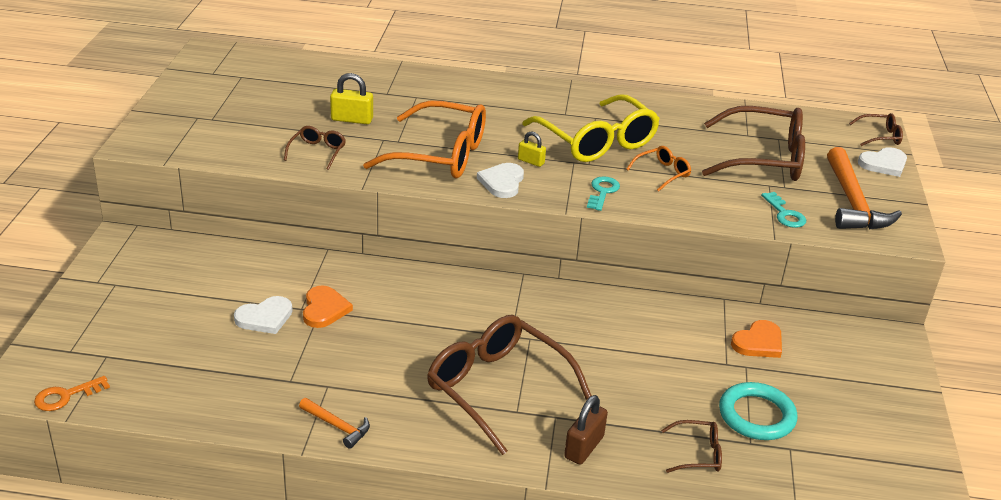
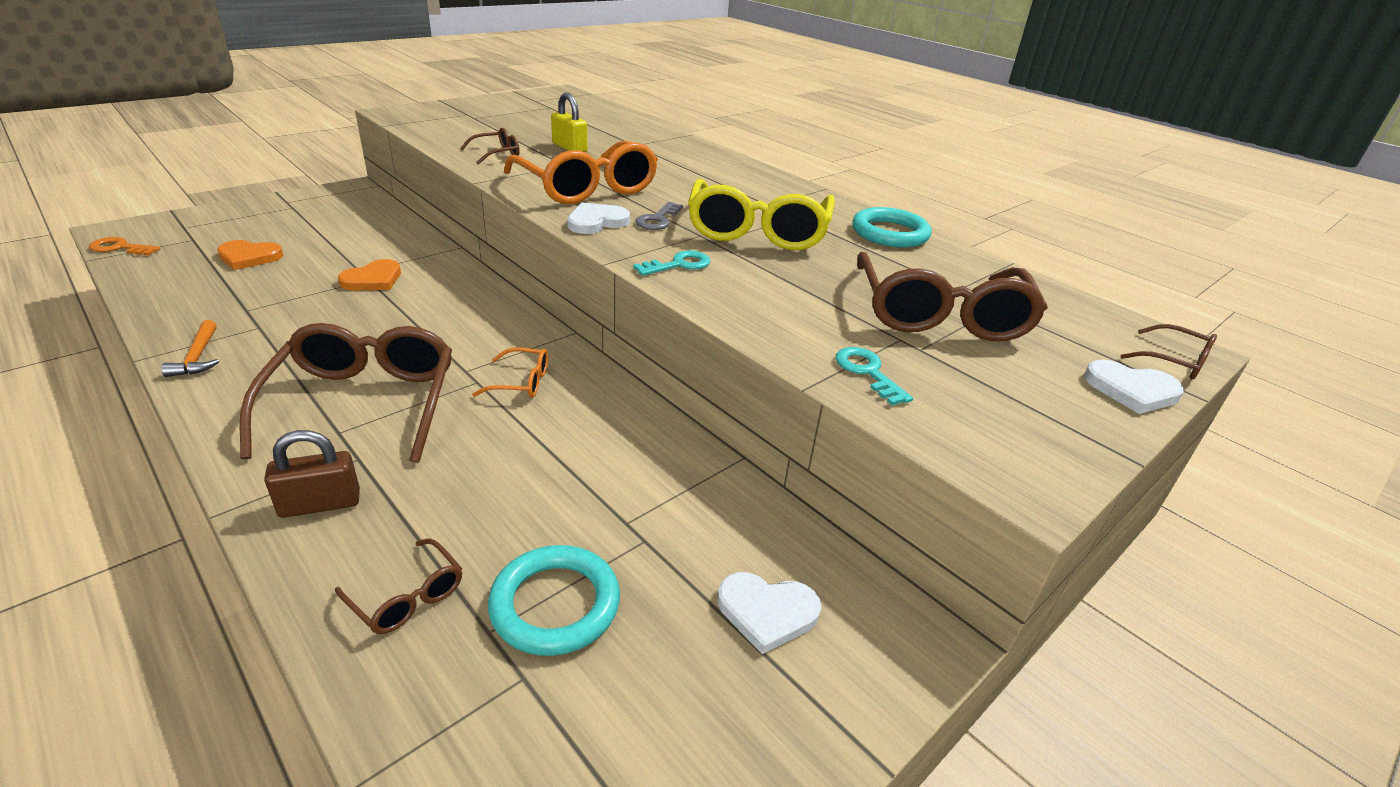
camera: 40 degrees right, 0 degrees up
white heart [234,296,293,334] -> white heart moved to [717,572,821,654]
yellow padlock [518,132,546,167] -> grey key [635,202,683,230]
orange glasses [626,146,691,192] -> orange glasses moved to [472,347,548,398]
brown glasses [702,106,805,181] -> brown glasses turned 45 degrees clockwise [857,252,1048,341]
orange heart [731,320,782,358] -> orange heart moved to [217,240,283,270]
turquoise key [761,192,806,228] -> turquoise key turned 135 degrees clockwise [835,347,913,406]
orange hammer [827,147,902,230] -> none
none -> turquoise ring [852,207,931,248]

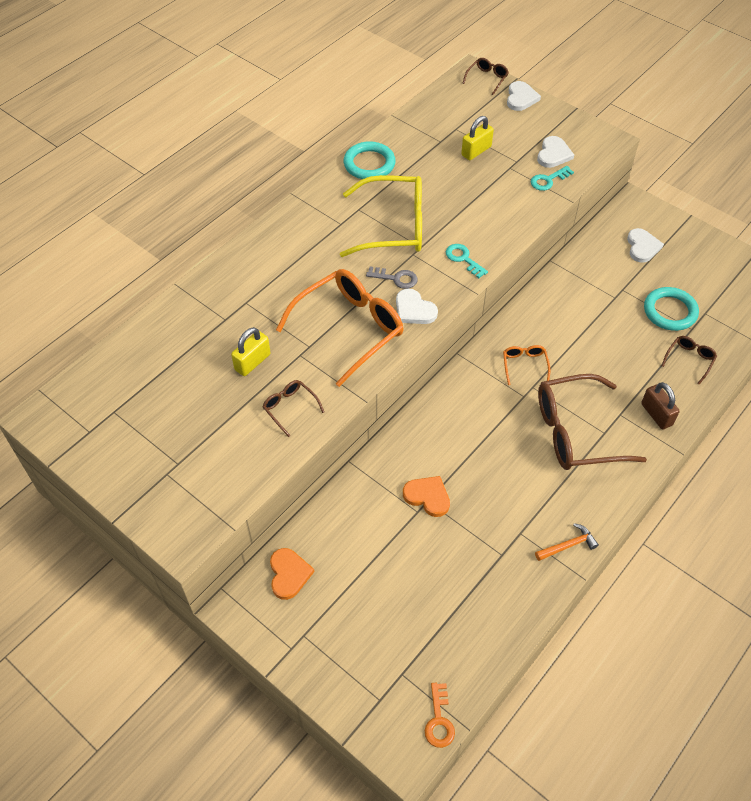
camera: 95 degrees left, 20 degrees up
orange heart [217,240,283,270] -> orange heart moved to [270,548,314,600]
brown glasses [857,252,1048,341] -> yellow padlock [461,116,494,160]
none -> white heart [537,136,574,168]

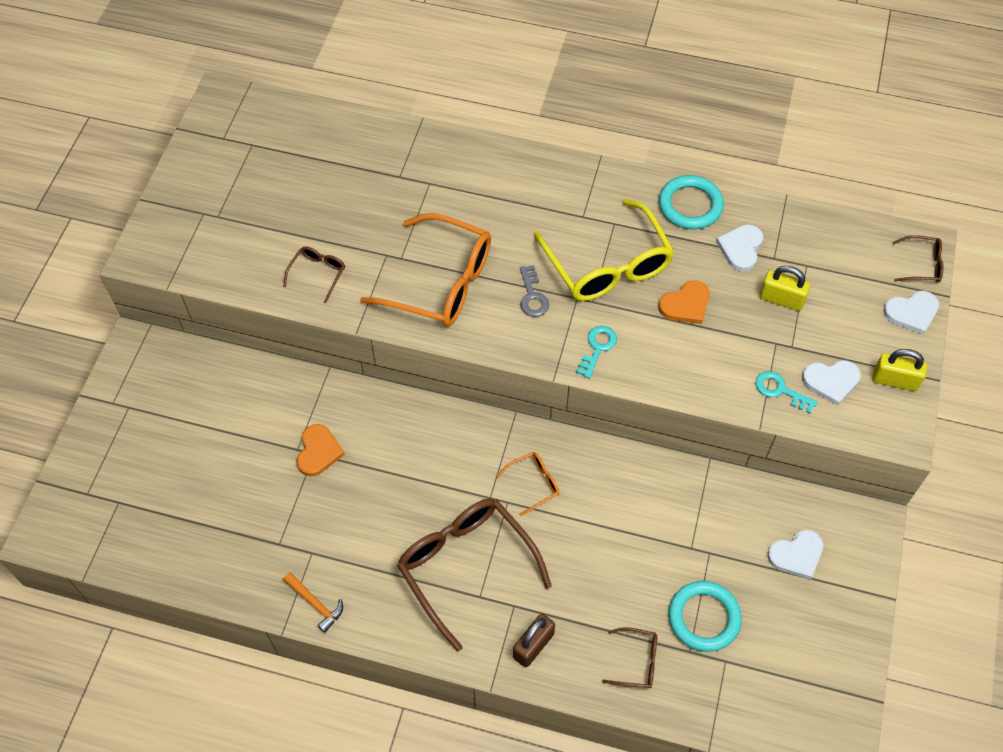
camera: 65 degrees right, 5 degrees up
yellow padlock [231,327,271,376] -> yellow padlock moved to [873,349,927,391]
orange heart [270,548,314,600] -> orange heart moved to [659,280,710,324]
white heart [396,289,438,324] -> white heart moved to [716,224,763,271]
orange key [425,683,455,748] -> none

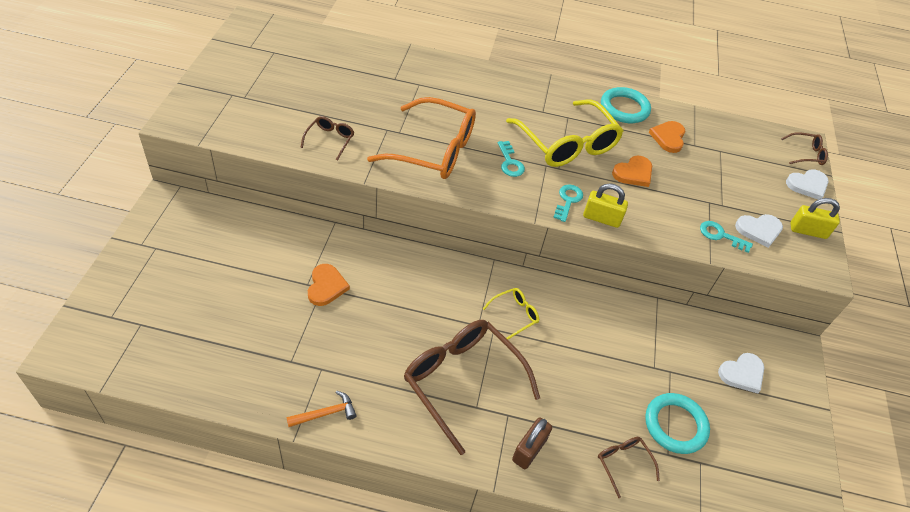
camera: 10 degrees left, 10 degrees down
orange hammer [283,572,343,633] -> orange hammer turned 60 degrees counterclockwise [286,391,356,427]
orange glasses [497,452,559,516] -> yellow glasses [483,288,539,340]
grey key [520,265,549,317] -> turquoise key [498,141,525,177]
brown glasses [602,627,657,688] -> brown glasses turned 120 degrees counterclockwise [598,437,660,498]
white heart [716,224,763,271] -> orange heart [649,121,685,153]
yellow padlock [760,266,810,311] -> yellow padlock moved to [583,183,628,228]

